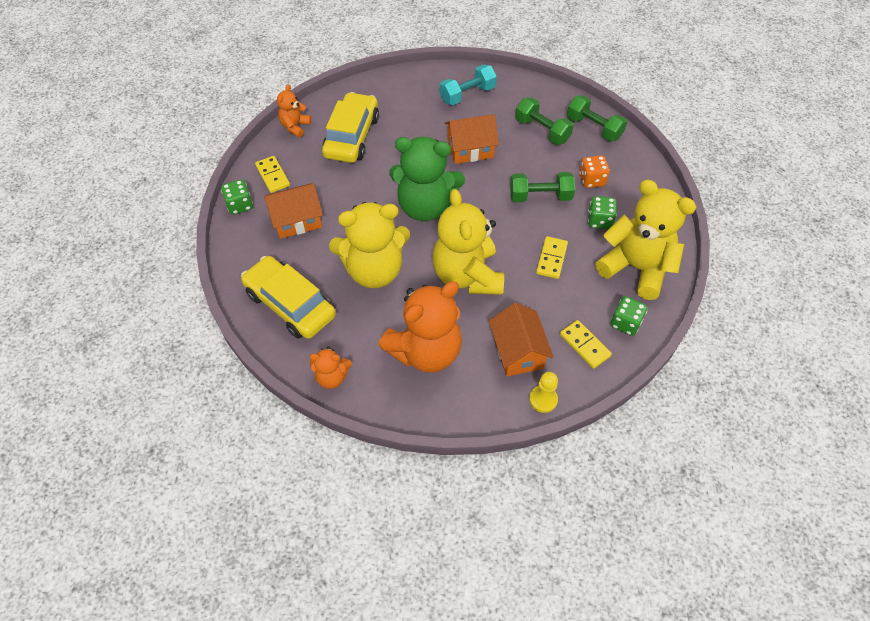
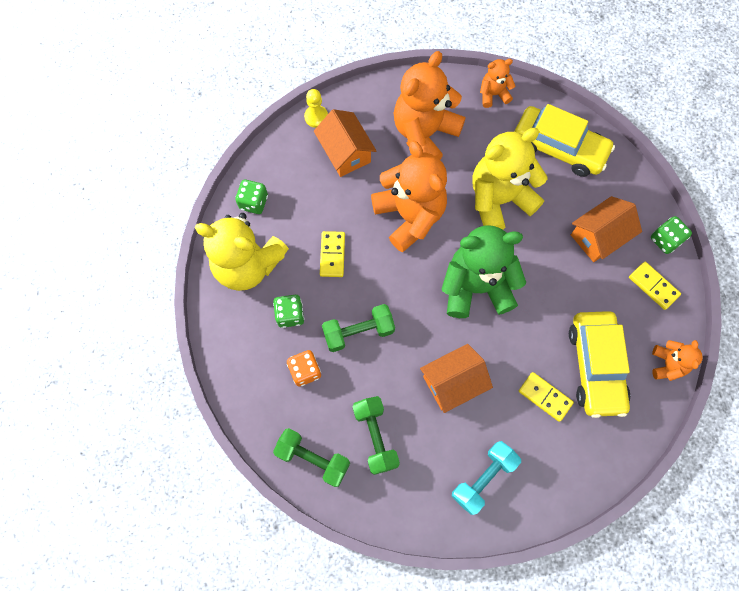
camera: 165 degrees right, 15 degrees up
yellow teddy bear [432,189,504,295] -> orange teddy bear [371,140,447,252]
green dumbbell [515,98,574,145] -> green dumbbell turned 45 degrees clockwise [353,396,400,475]
yellow domino [560,320,612,369] -> yellow domino moved to [519,372,574,422]

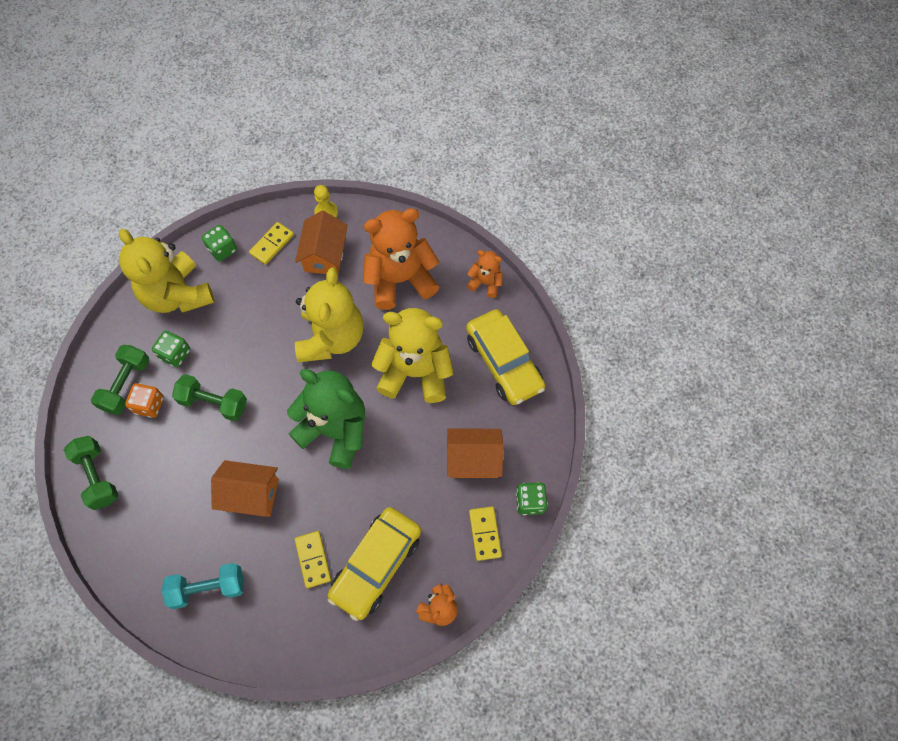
camera: 35 degrees right, 5 degrees down
yellow domino [320,231,345,277] -> yellow domino moved to [249,222,294,265]
green dumbbell [353,396,400,475] -> green dumbbell moved to [91,345,150,415]
orange teddy bear [371,140,447,252] -> yellow teddy bear [295,267,363,362]

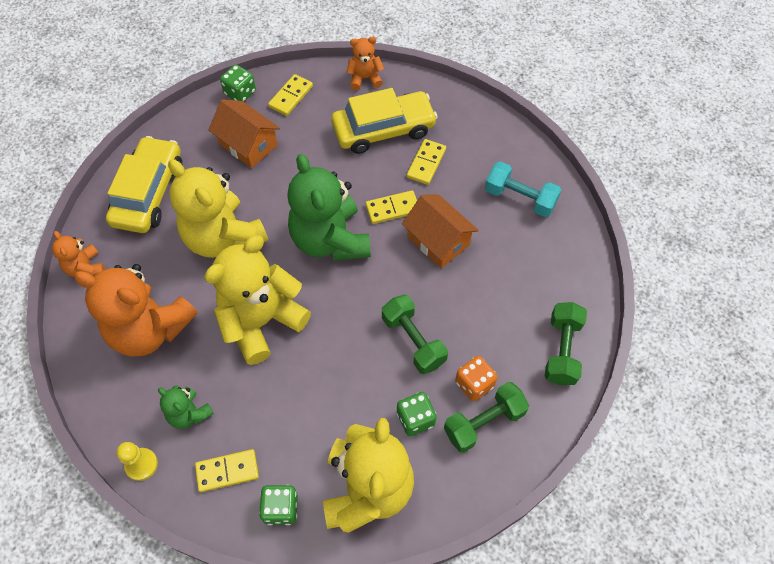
camera: 140 degrees left, 5 degrees down
orange house [295,211,348,274] -> green teddy bear [158,385,214,429]
none -> yellow domino [366,190,417,224]

